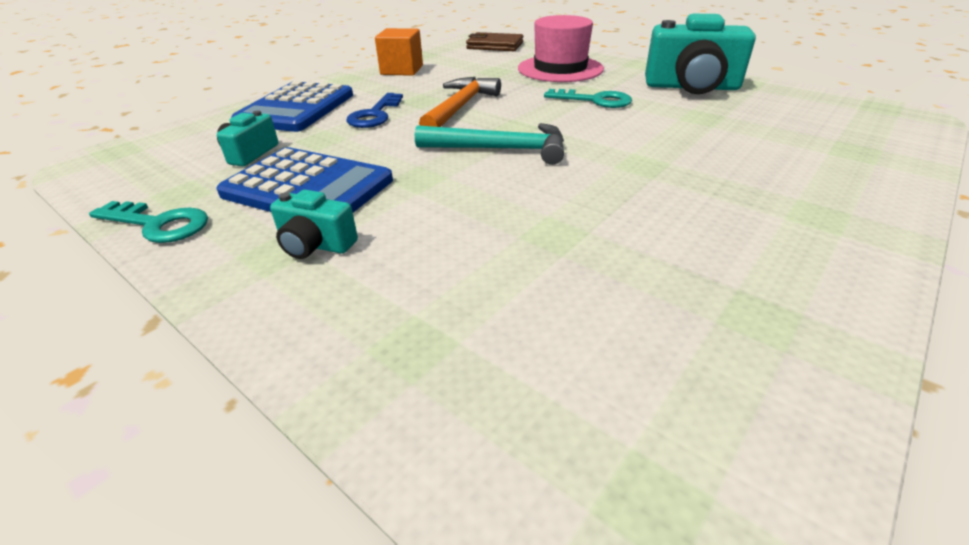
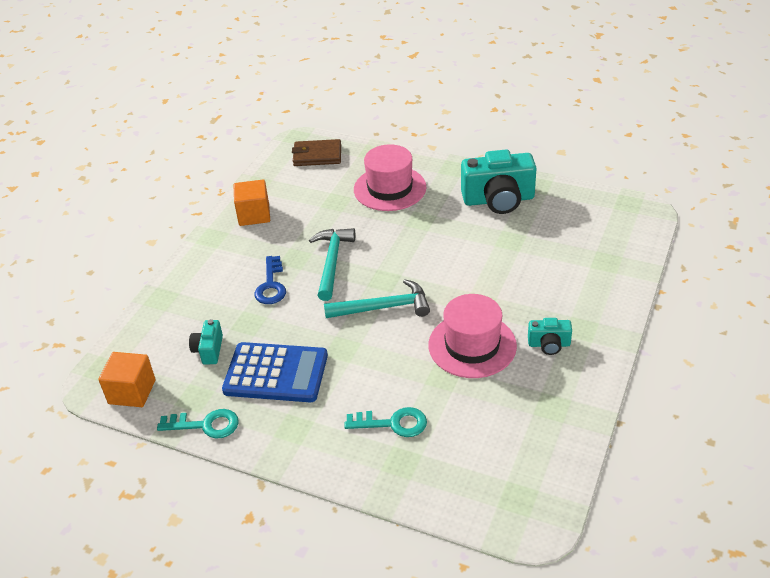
camera: 15 degrees left, 5 degrees up
blue calculator [231,81,353,132] -> none
turquoise camera [270,190,358,259] -> turquoise camera moved to [528,318,572,355]
orange hammer [419,77,501,127] -> turquoise hammer [309,228,355,301]
turquoise key [544,89,632,108] -> turquoise key moved to [344,407,427,437]
none -> orange cube [99,352,156,407]
none -> pink hat [428,294,517,378]

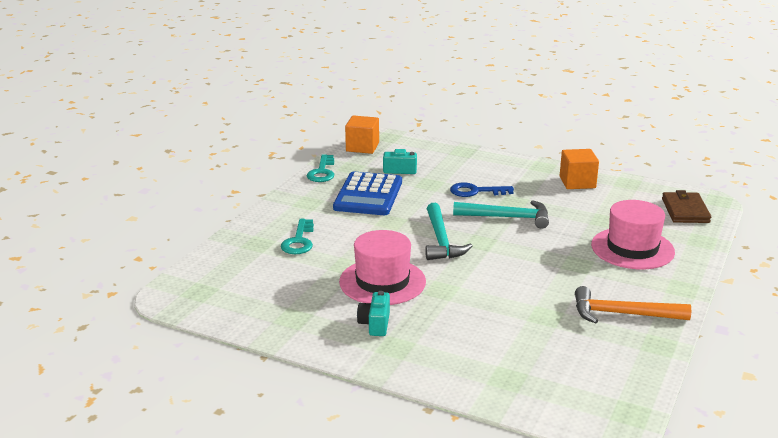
camera: 90 degrees right, 15 degrees down
turquoise camera [461,150,537,214] -> orange hammer [575,286,691,324]

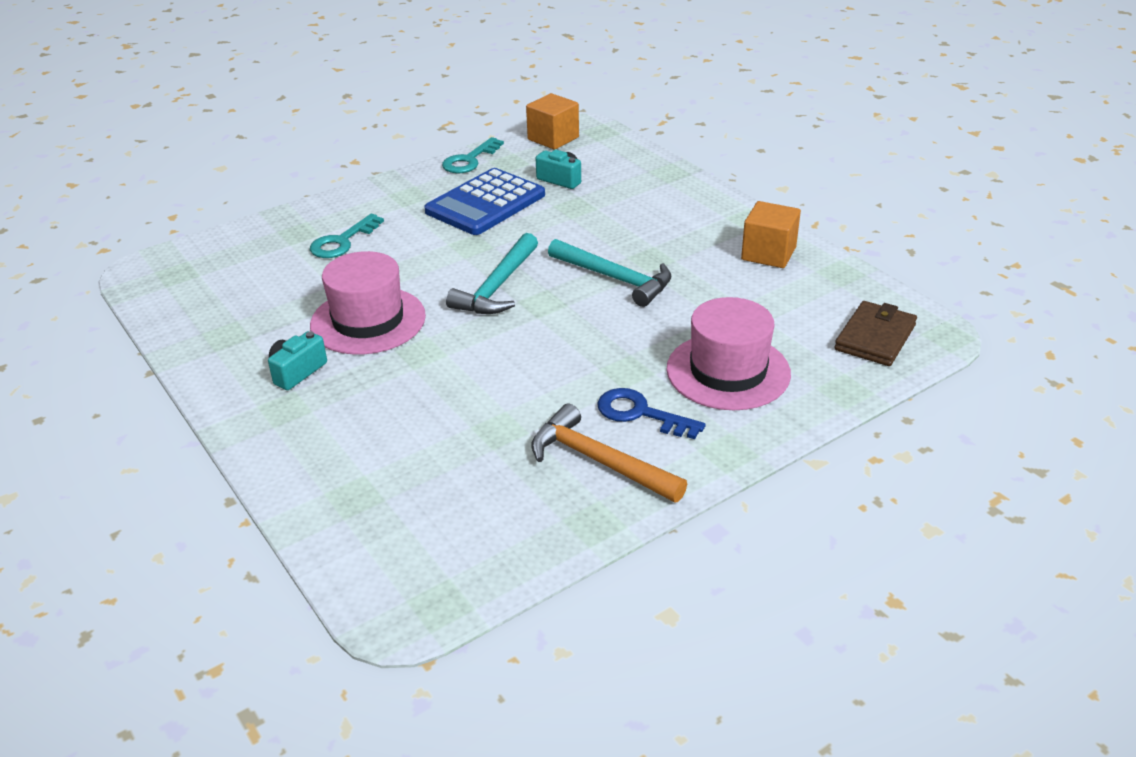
camera: 30 degrees right, 10 degrees up
blue key [450,182,514,197] -> blue key moved to [597,388,706,439]

